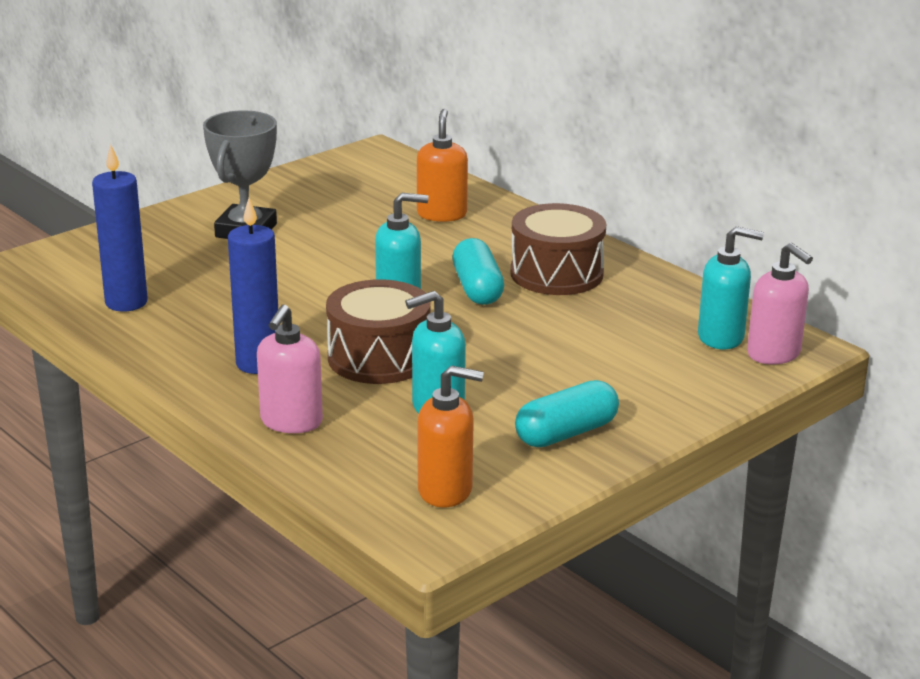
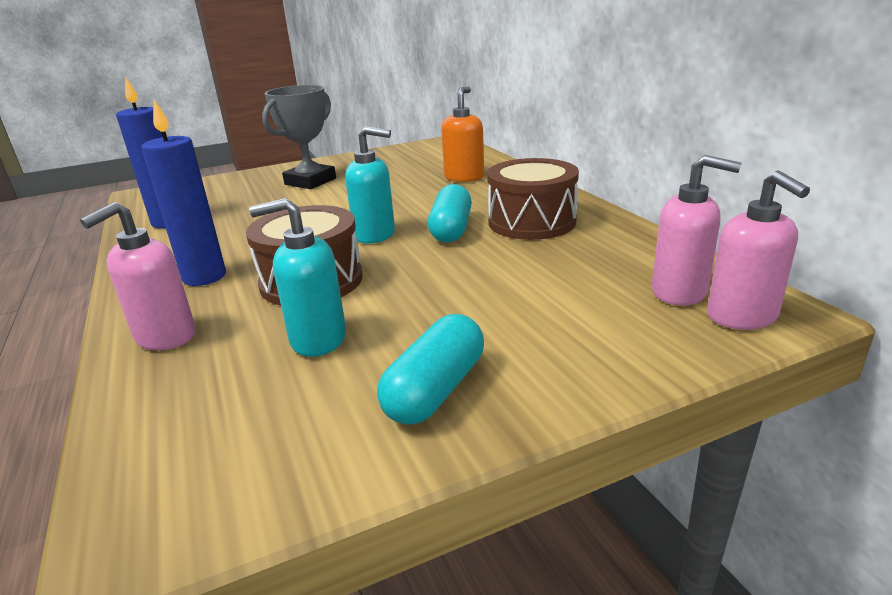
camera: 20 degrees right, 0 degrees up
orange soap dispenser [417,365,484,507] -> none
turquoise capsule [515,380,619,447] -> turquoise capsule turned 45 degrees counterclockwise [377,314,484,425]
turquoise soap dispenser [698,226,764,349] -> pink soap dispenser [652,155,742,306]

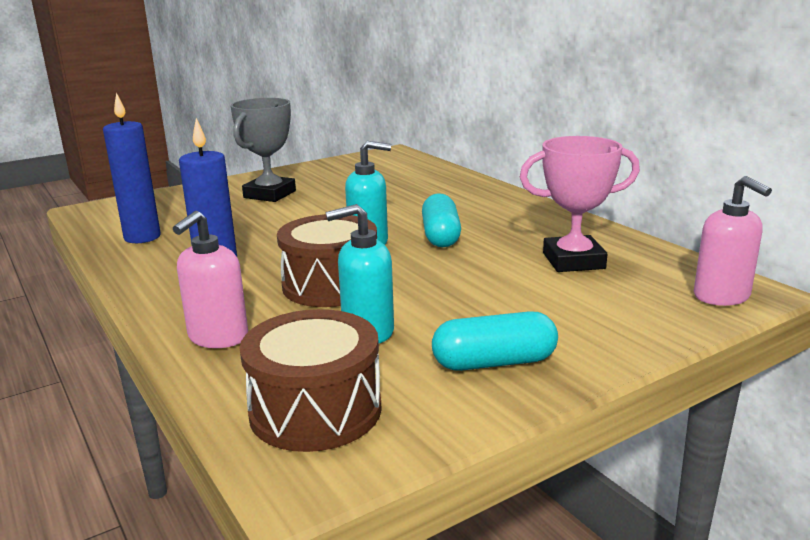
camera: 10 degrees left, 5 degrees down
turquoise capsule [377,314,484,425] -> turquoise capsule turned 60 degrees clockwise [432,311,558,371]
orange soap dispenser [441,87,484,182] -> none
brown drum [487,158,579,240] -> brown drum moved to [240,309,382,452]
pink soap dispenser [652,155,742,306] -> none
none -> pink trophy [520,136,640,272]

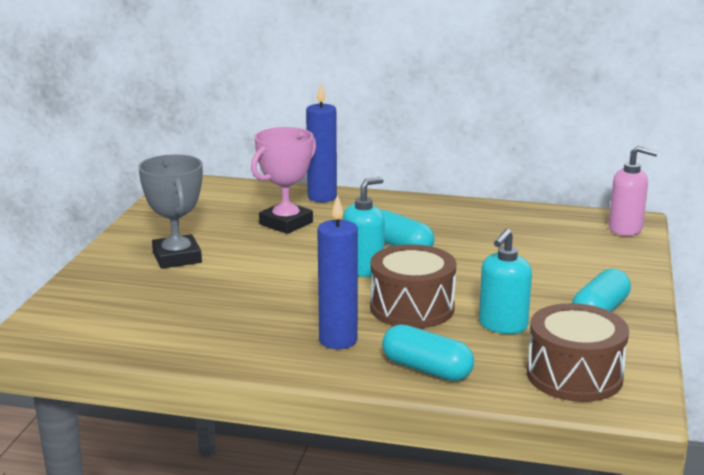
camera: 45 degrees left, 0 degrees up
blue candle [103,93,161,243] -> blue candle moved to [306,84,337,202]
pink soap dispenser [173,211,248,348] -> turquoise capsule [382,324,474,381]
pink trophy [520,136,640,272] -> pink trophy moved to [251,127,316,234]

